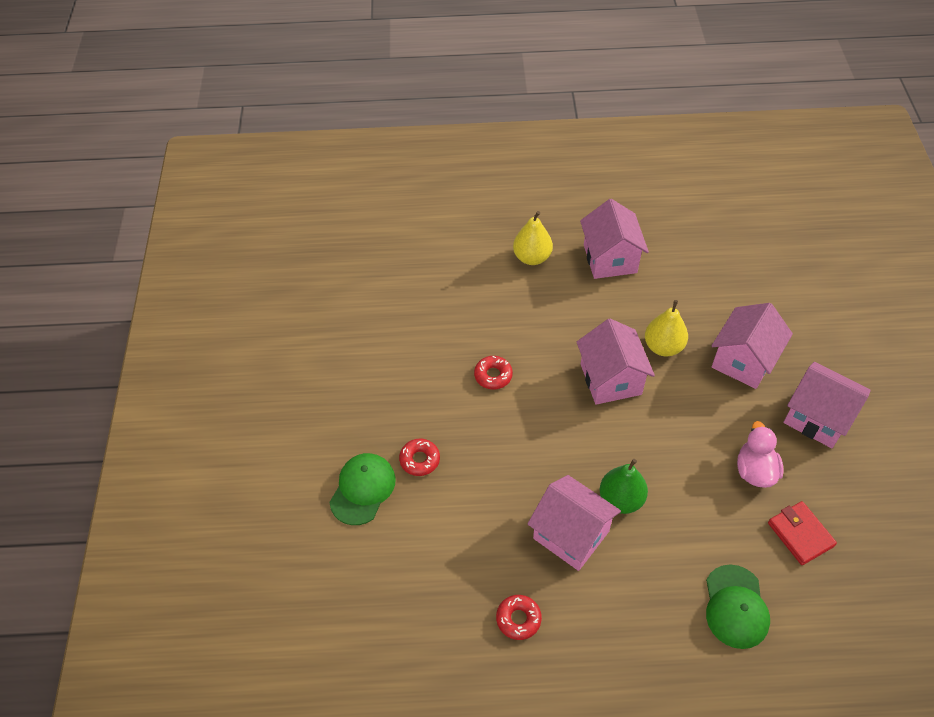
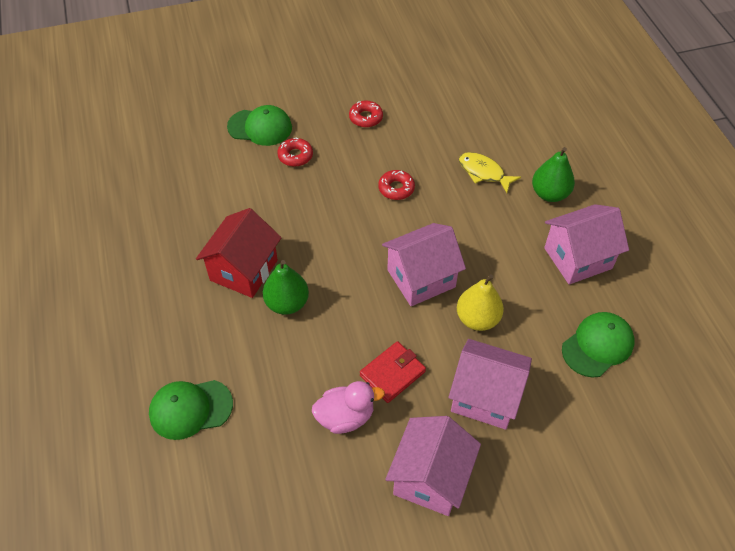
camera: 75 degrees right, 0 degrees up
red donut [496,595,542,640] -> red donut moved to [349,101,383,127]
yellow pear [513,211,553,265] -> green pear [532,147,575,202]
pink house [528,475,621,571] -> red house [196,208,282,298]
red wallet [768,501,837,565] -> red wallet moved to [360,341,426,403]
none -> yellow fish [459,152,521,193]
none -> green cap [562,312,635,378]

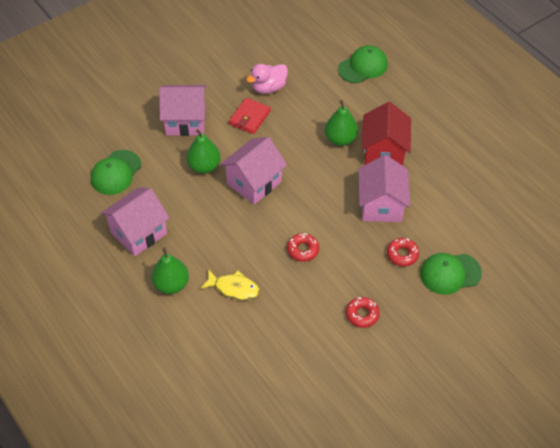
camera: 160 degrees right, 0 degrees up
pink house [385,416,481,516] -> pink house moved to [359,155,410,222]
yellow pear [457,274,504,331] -> green pear [186,129,221,174]

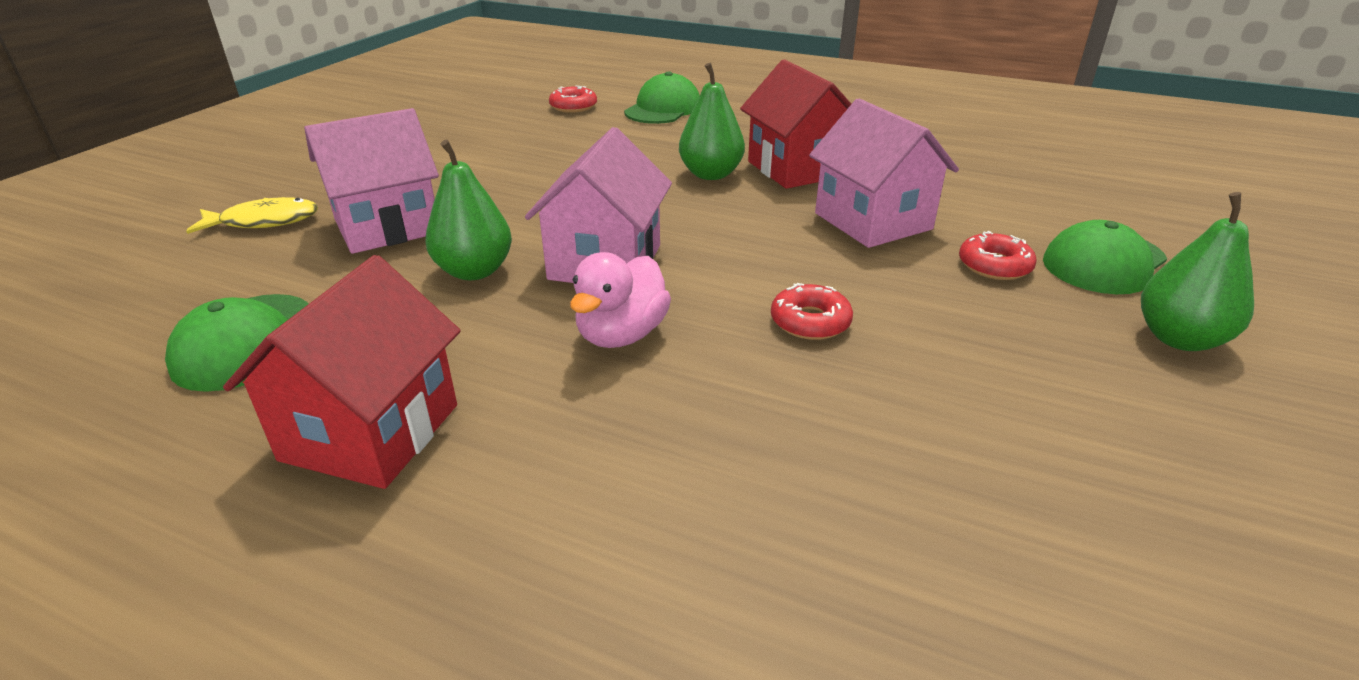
camera: 30 degrees left, 20 degrees down
pink house [101,187,170,257] -> red house [223,255,461,489]
green pear [151,248,189,294] -> green pear moved to [1141,192,1254,351]
yellow fish [200,269,260,300] -> yellow fish moved to [186,197,318,234]
red wallet [229,98,271,134] -> none
pink duck [246,64,288,94] -> pink duck moved to [570,252,671,348]
red donut [346,297,380,328] -> red donut moved to [549,86,597,113]

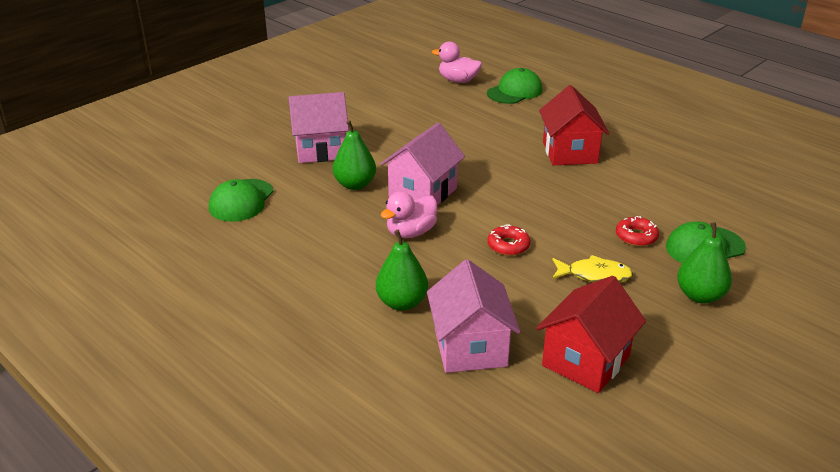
camera: 20 degrees right, 0 degrees up
yellow fish [186,197,318,234] -> yellow fish moved to [552,255,633,282]
red house [223,255,461,489] -> red house moved to [536,276,646,393]
red donut [549,86,597,113] -> pink duck [432,41,482,83]
green pear [679,63,745,180] -> green pear moved to [376,230,428,311]
pink house [809,98,959,248] -> pink house moved to [427,259,520,373]

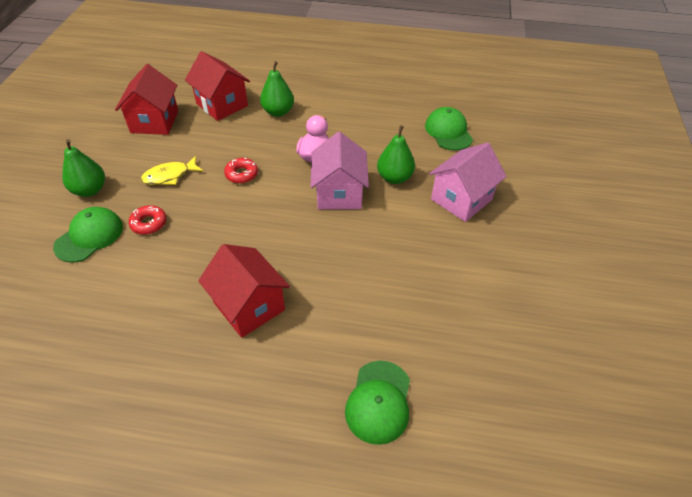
camera: 145 degrees right, 15 degrees up
pink house [427,259,520,373] -> red house [185,51,250,121]
pink duck [432,41,482,83] -> none

